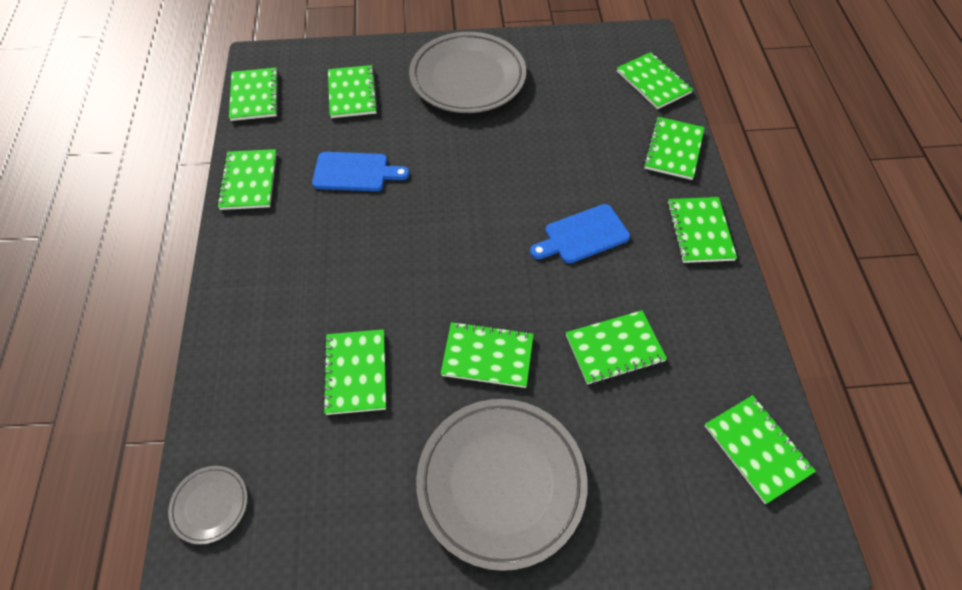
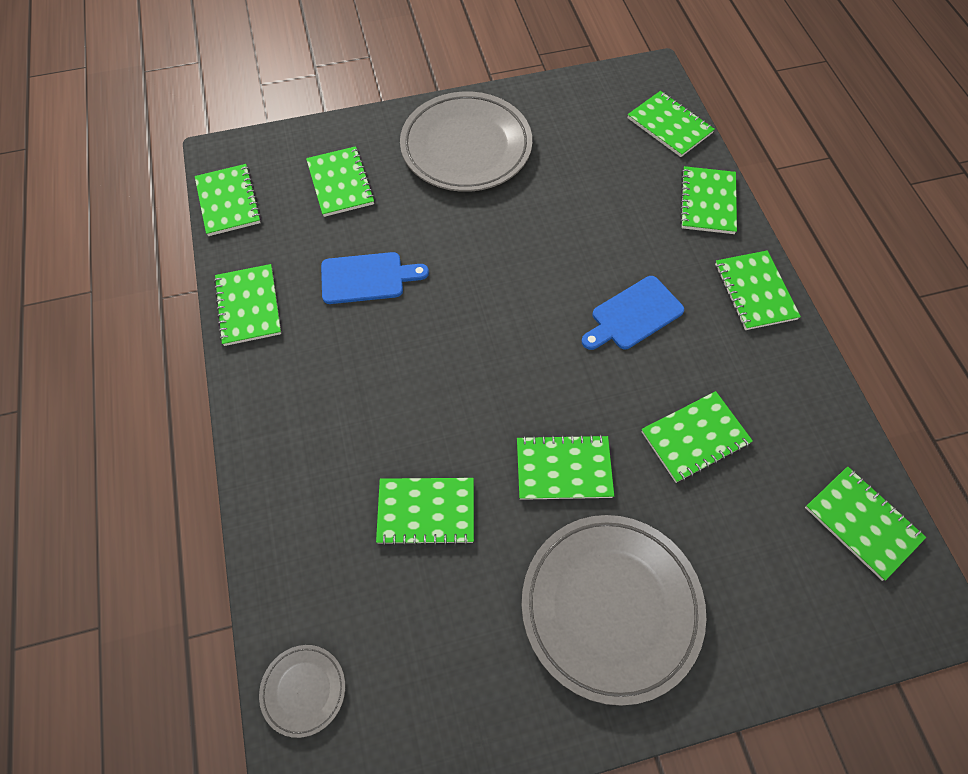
camera: 10 degrees left, 5 degrees up
green notebook [322,329,386,415] -> green notebook turned 75 degrees counterclockwise [376,478,474,546]

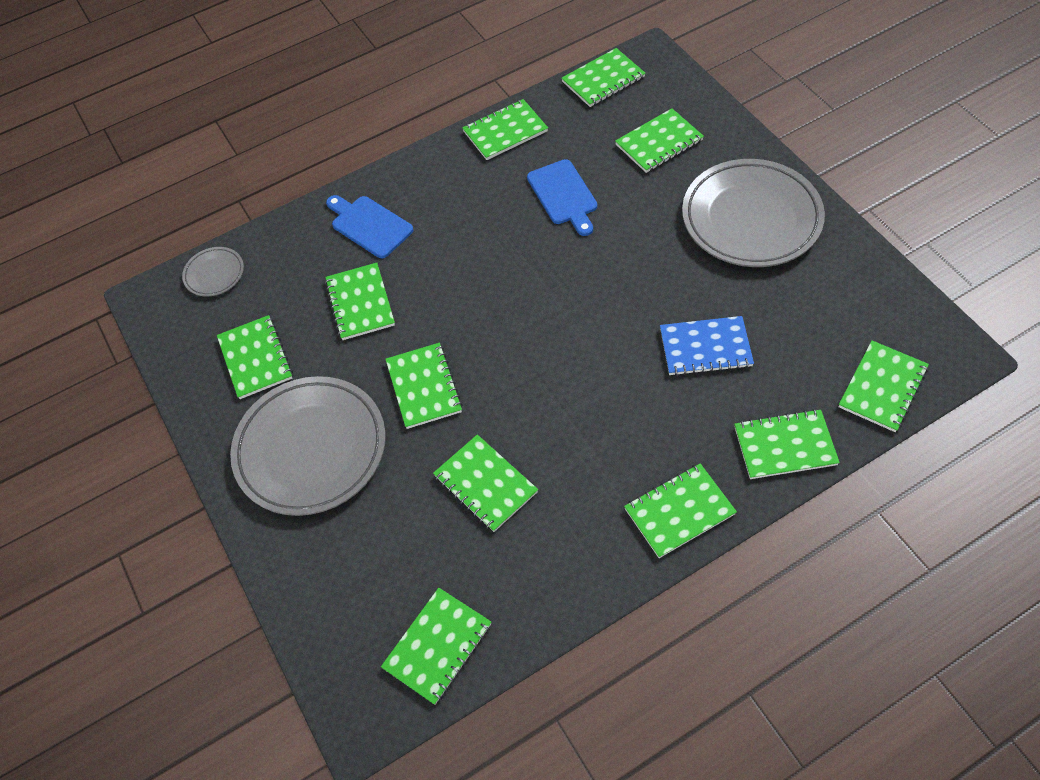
camera: 80 degrees right, 5 degrees down
blue cutting board [582,276,684,350] -> blue cutting board moved to [326,195,413,258]
none -> green notebook [217,315,293,399]
none -> blue notebook [660,316,754,376]

